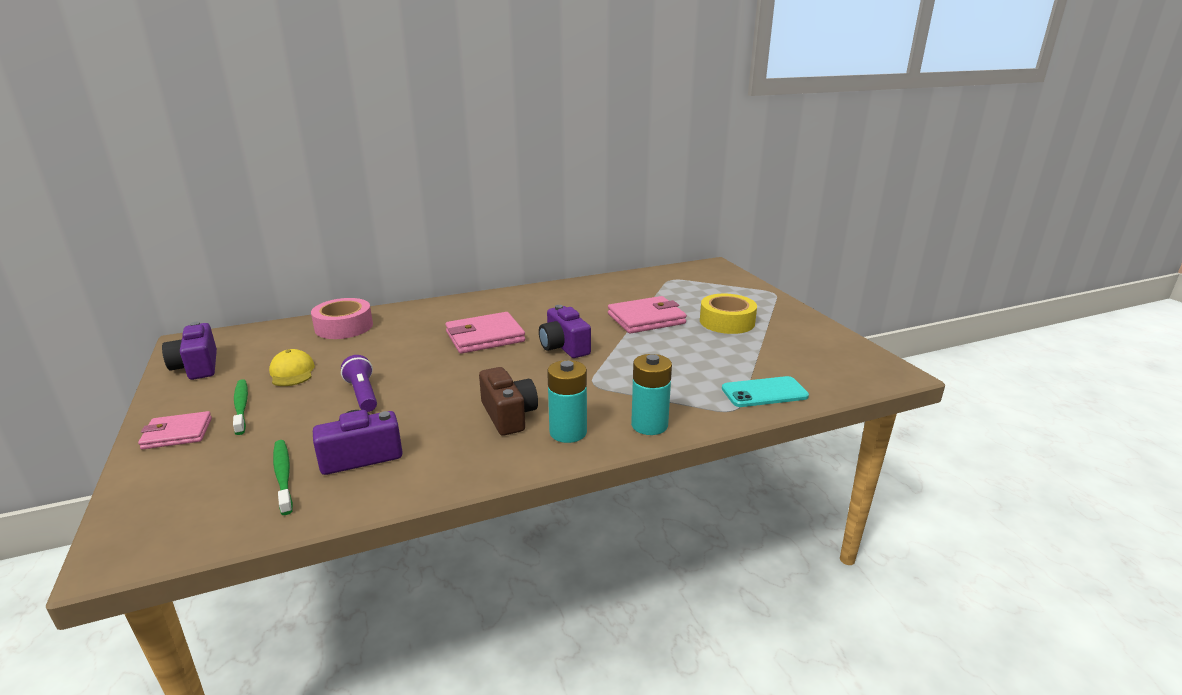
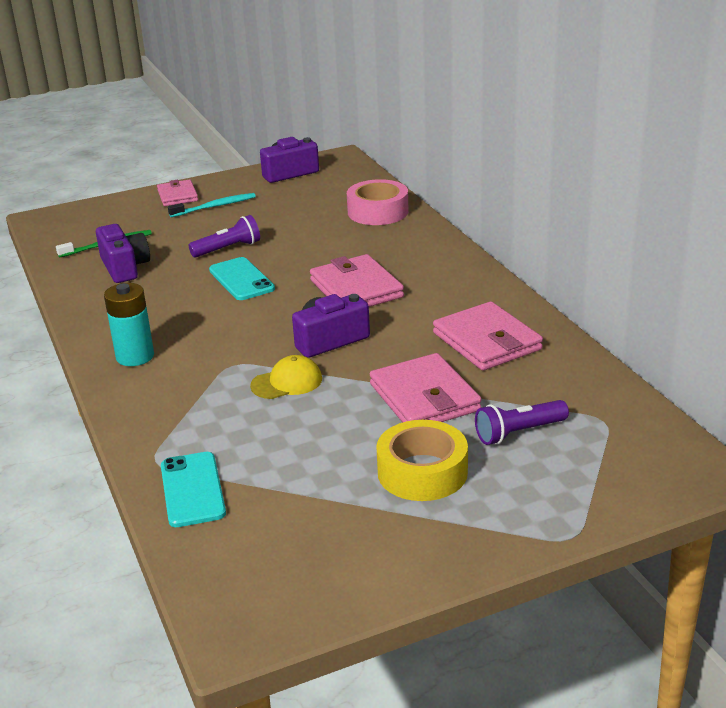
camera: 90 degrees right, 5 degrees up
green toothbrush [233,379,248,435] -> turquoise toothbrush [168,193,256,217]
yellow cap [269,349,315,386] -> yellow cap moved to [250,355,322,399]
brown camera [479,367,538,436] -> none
turquoise battery [631,354,672,435] -> none
none -> turquoise phone [209,257,275,300]
none -> pink wallet [433,301,543,371]
none -> purple flashlight [475,400,569,445]

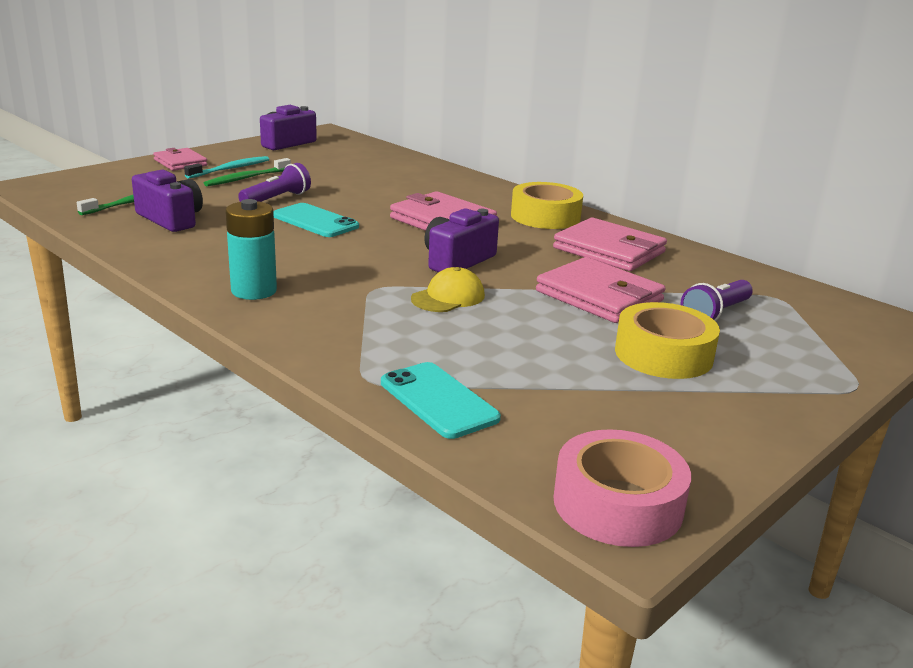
camera: 25 degrees left, 5 degrees down
pink tape [347,179,409,225] -> pink tape moved to [554,429,691,547]
none -> green toothbrush [204,158,291,186]
none -> yellow tape [511,182,583,229]

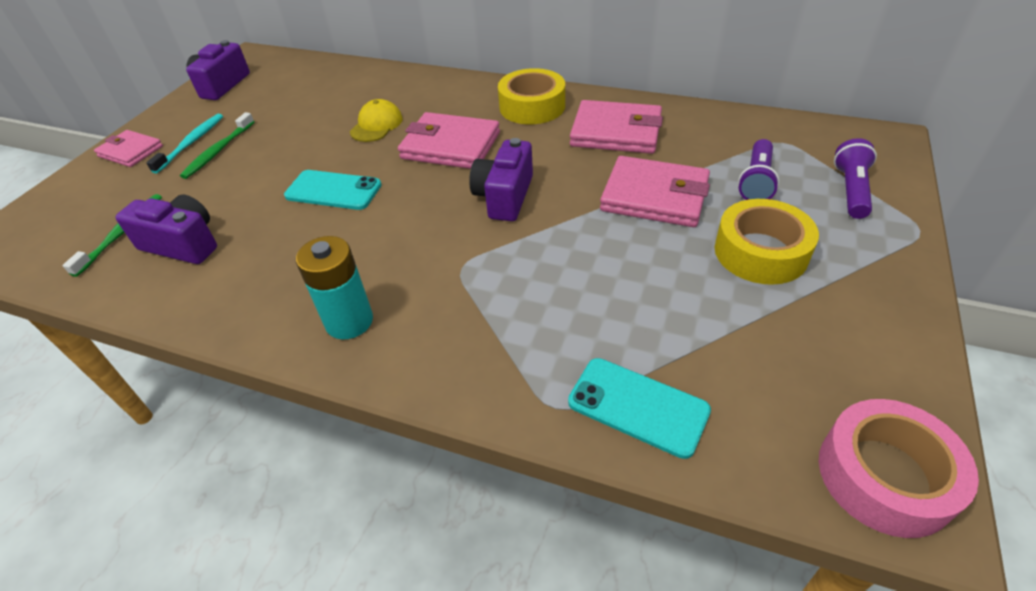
camera: 20 degrees left, 20 degrees up
purple flashlight [238,163,311,202] -> purple flashlight moved to [834,138,877,219]
yellow cap [411,267,485,312] -> yellow cap moved to [350,99,403,142]

